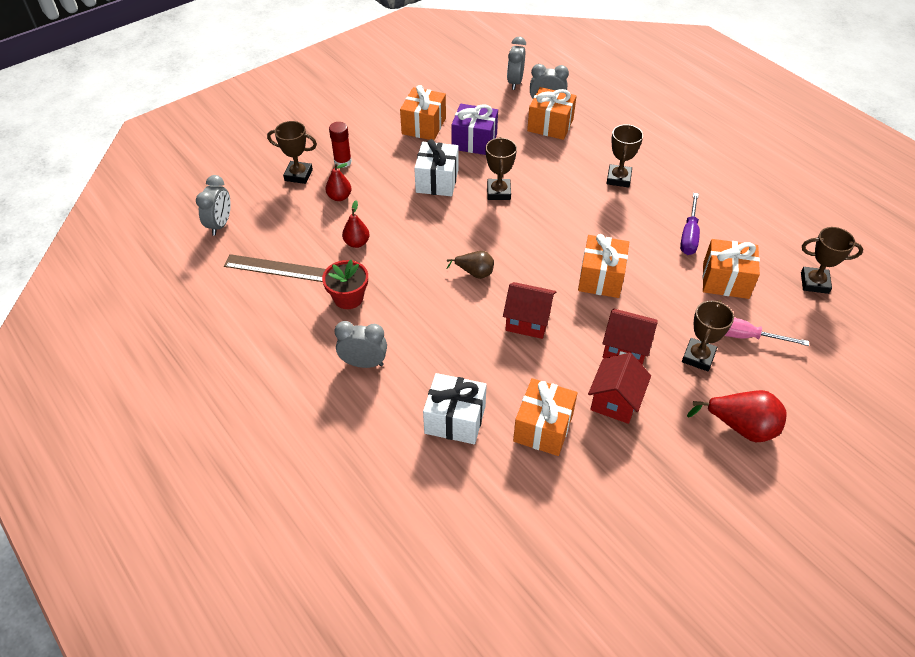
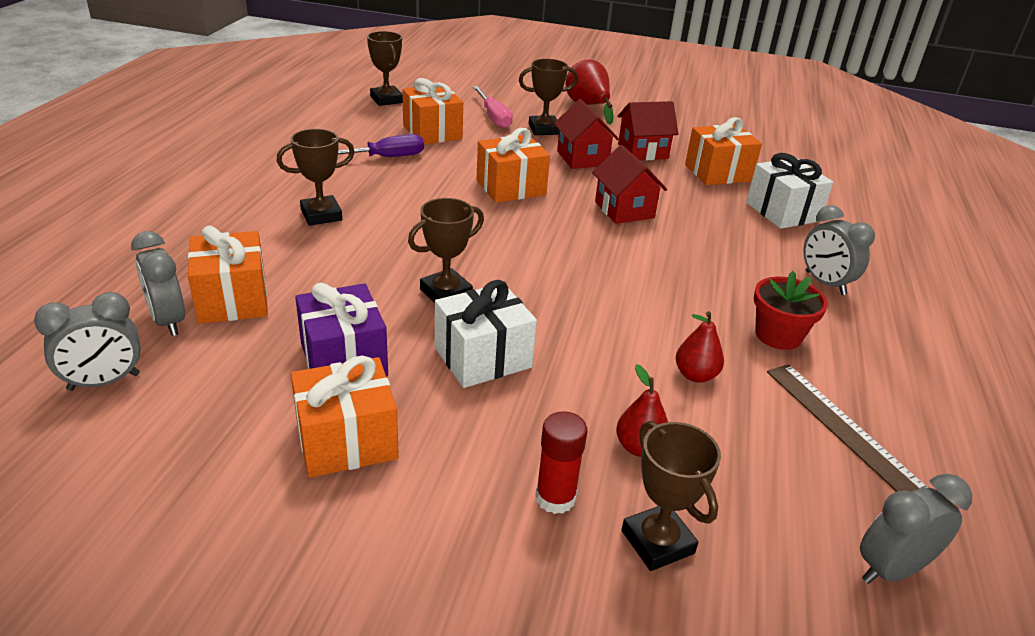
camera: 130 degrees left, 15 degrees down
brown pear [446,251,494,279] -> none

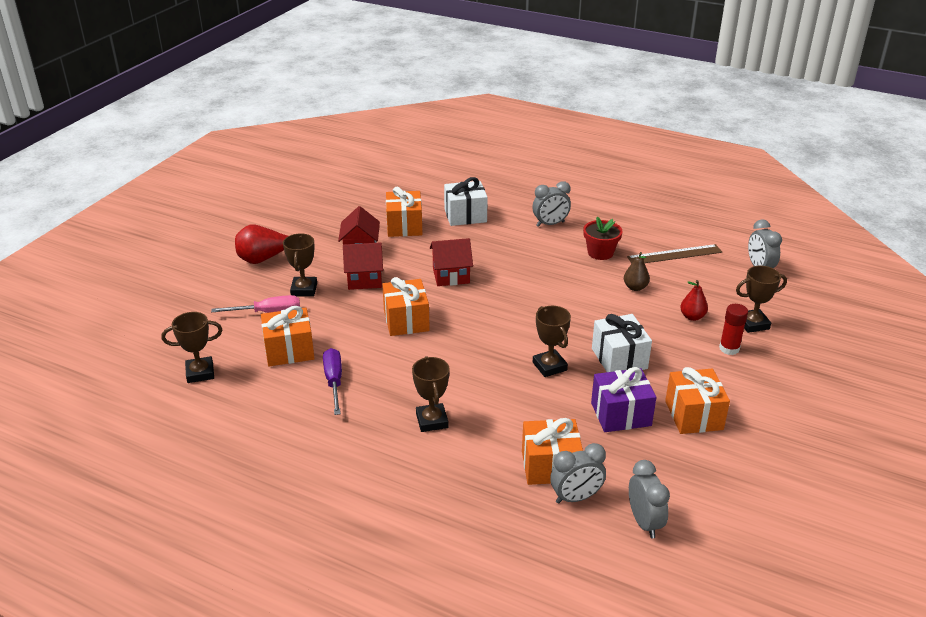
camera: 75 degrees left, 0 degrees up
red pear [676,311,724,383] -> brown pear [624,252,650,291]

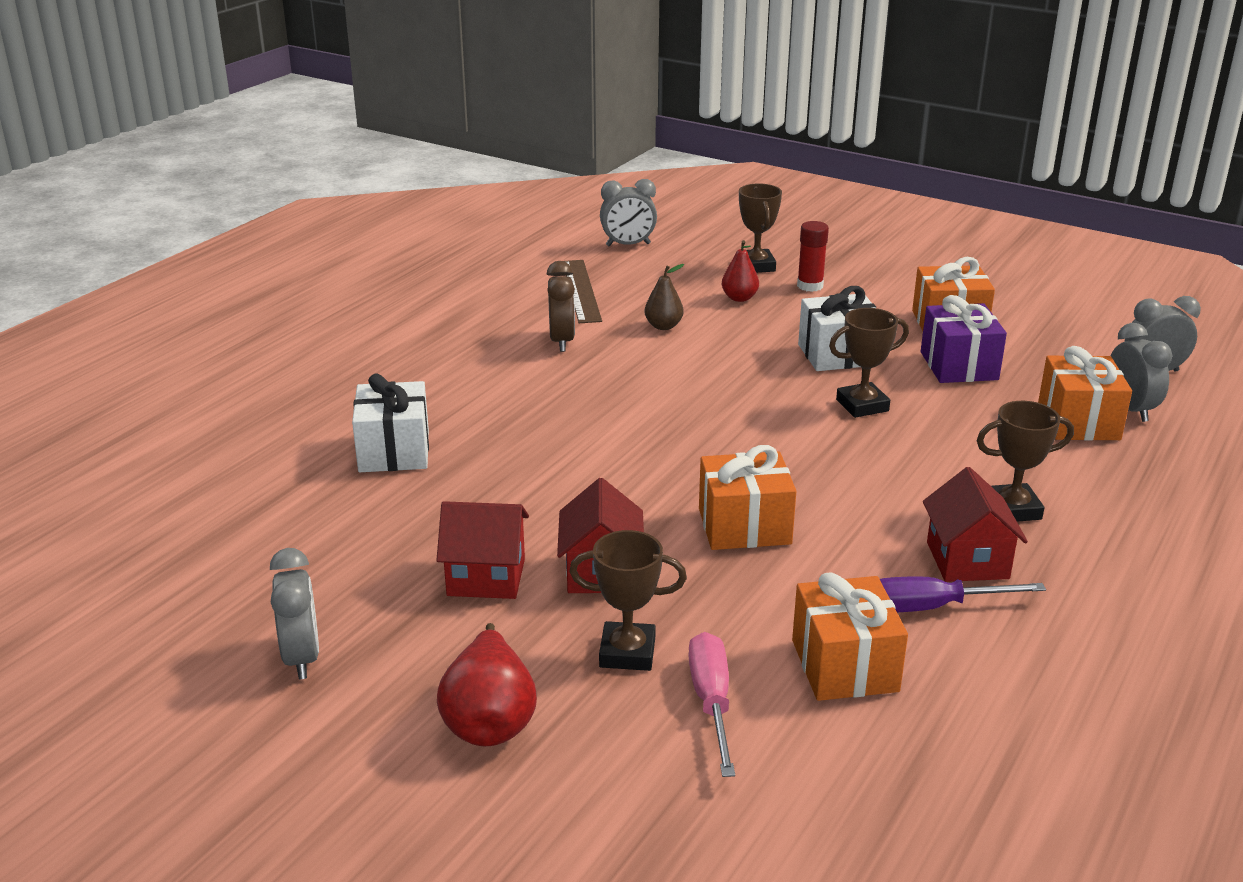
camera: 85 degrees left, 5 degrees down
brown trophy [162,312,222,383] -> none
orange gift [386,187,423,237] -> none
red house [430,238,473,286] -> red house moved to [923,467,1028,582]
grey clock [533,181,571,227] -> grey clock moved to [270,548,319,679]
red flower pot [583,217,623,260] -> brown clock [547,261,575,352]

